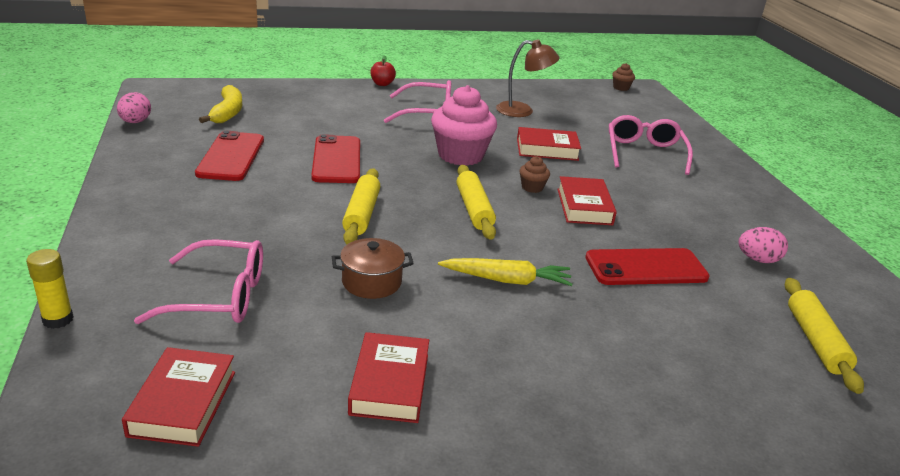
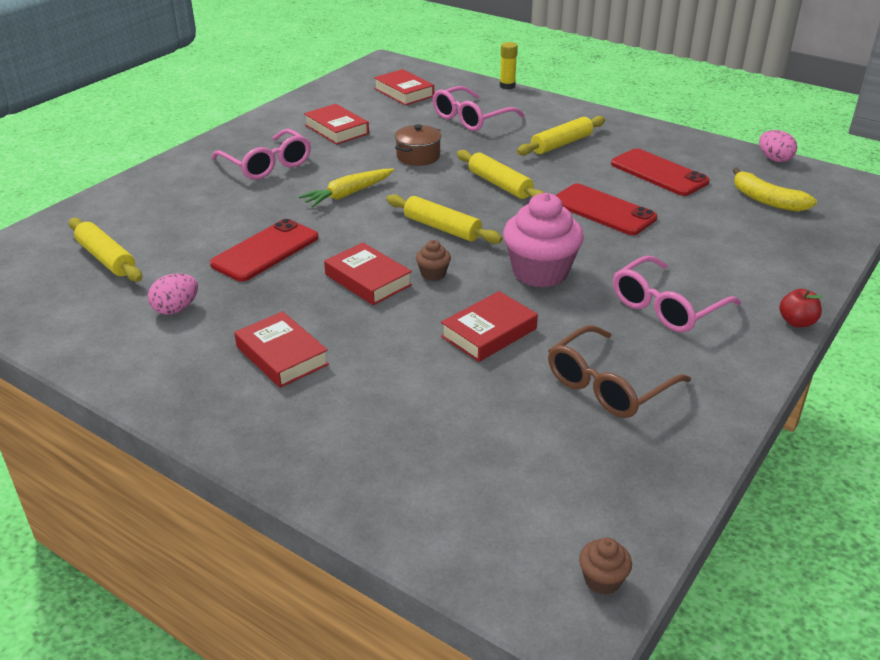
camera: 140 degrees right, 5 degrees up
brown lamp [496,39,560,117] -> brown glasses [548,325,691,418]
pink glasses [609,115,693,175] -> pink glasses moved to [212,129,311,180]
none -> red book [234,311,329,388]
none -> yellow rolling pin [517,116,605,156]

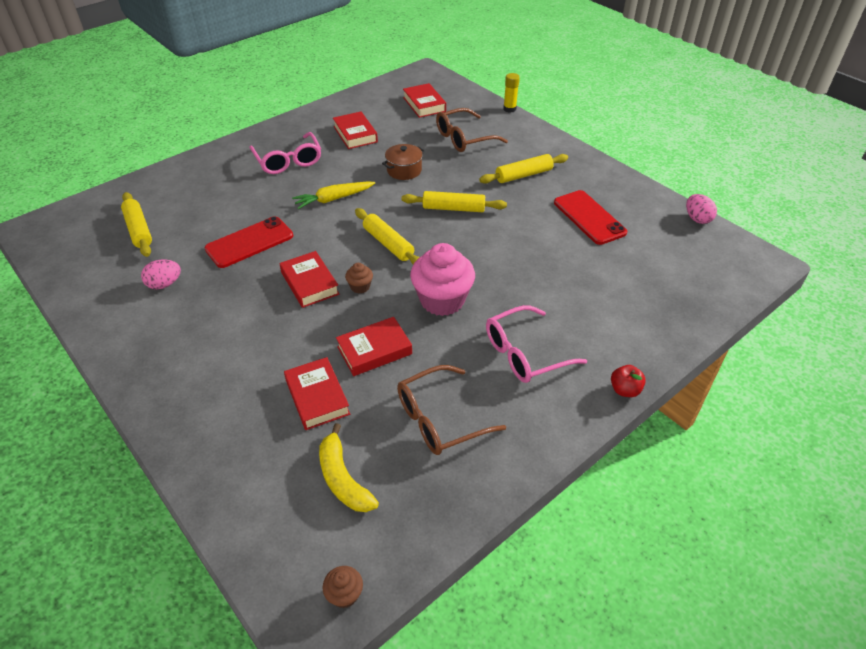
camera: 15 degrees right, 10 degrees up
red book [234,311,329,388] -> red book moved to [284,357,350,430]
pink glasses [433,86,525,131] -> brown glasses [436,108,508,152]
yellow rolling pin [457,150,544,199] -> yellow rolling pin turned 60 degrees counterclockwise [402,191,507,212]
red phone [555,184,657,235] -> none
yellow banana [733,168,817,212] -> yellow banana moved to [319,423,379,512]

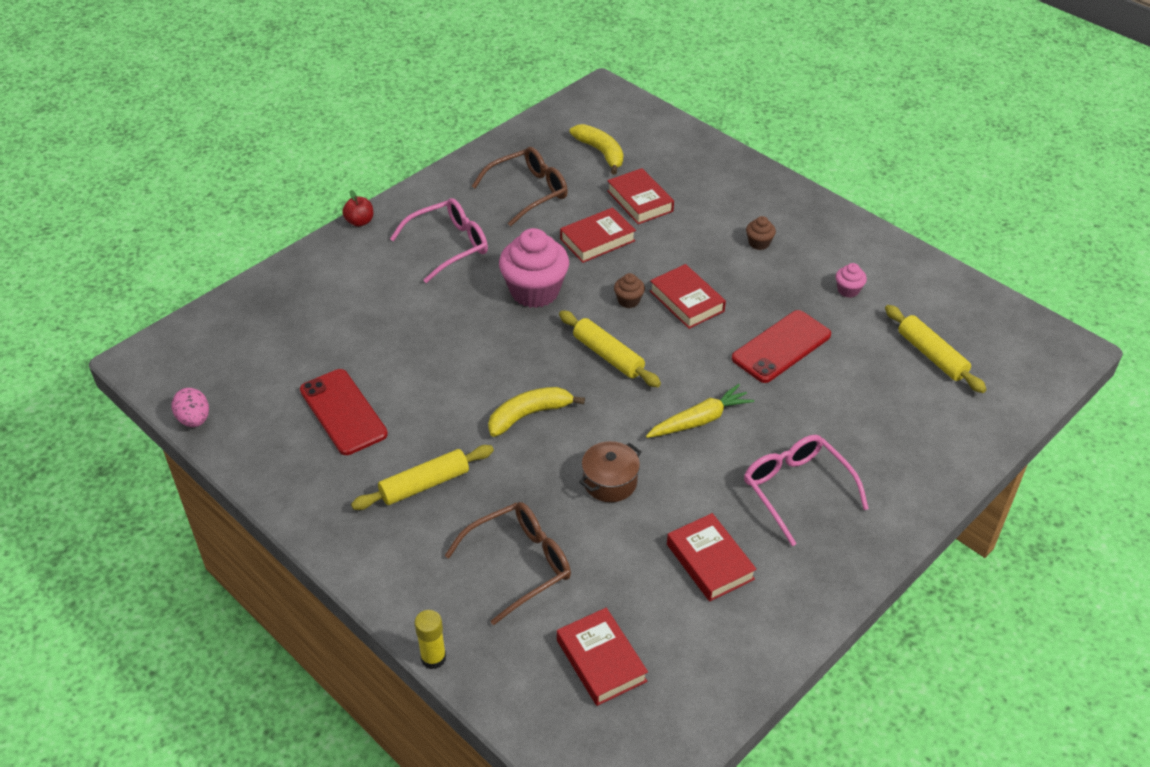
camera: 175 degrees right, 0 degrees up
pink egg [141,260,181,289] -> pink cupcake [836,263,867,298]
brown cupcake [323,566,363,608] -> brown cupcake moved to [746,216,776,250]
yellow rolling pin [402,191,507,212] -> yellow banana [488,387,585,437]

